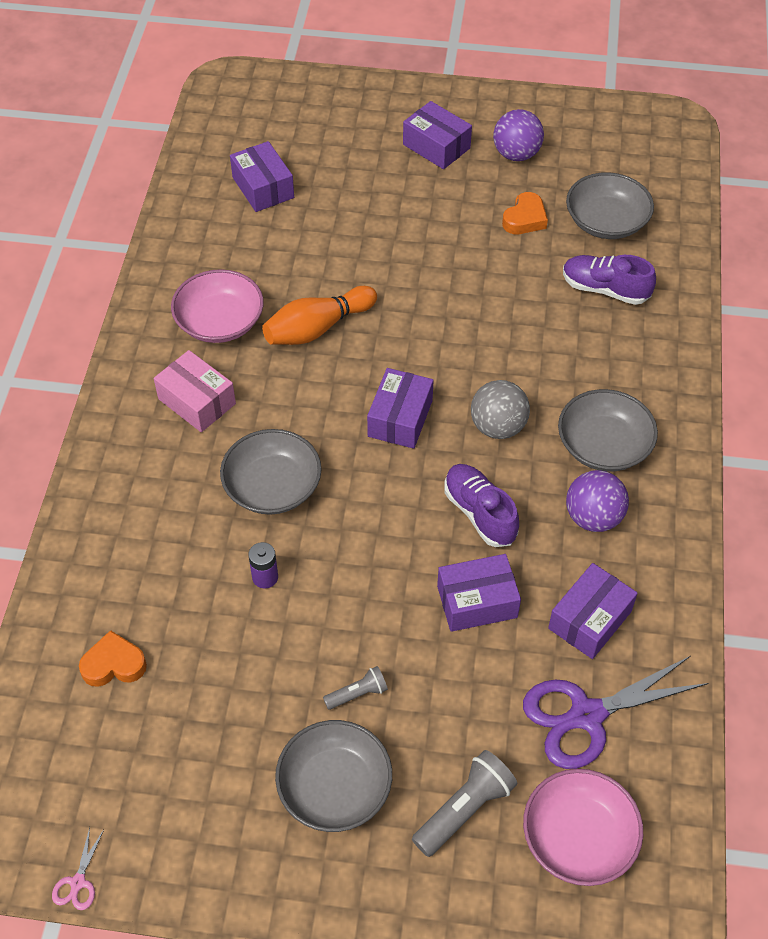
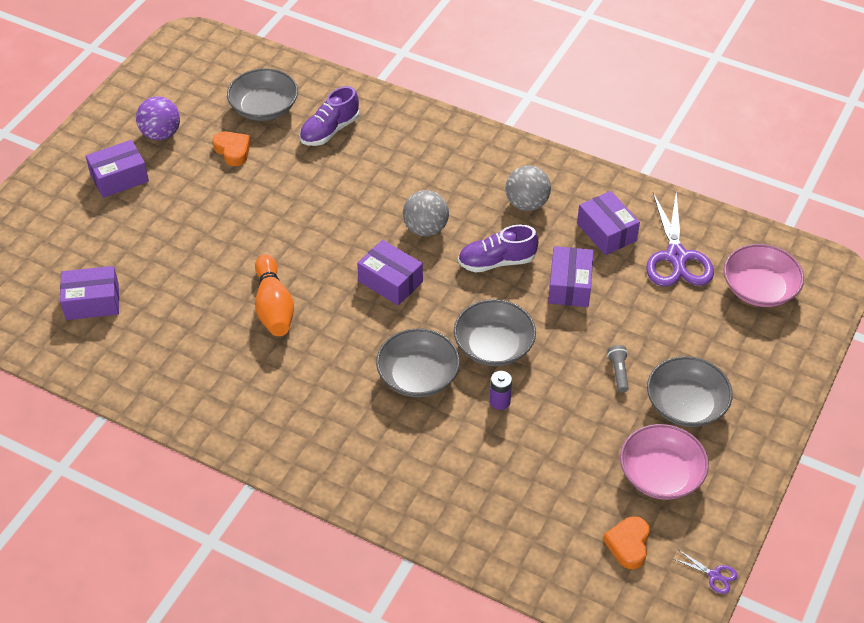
camera: 70 degrees left, 5 degrees down
pink scissors [52,827,104,910] -> purple scissors [674,550,737,594]
orange heart [79,630,147,687] -> orange heart moved to [603,516,650,569]
pink box [154,350,236,432] -> none
pink bowl [171,269,264,343] -> pink bowl moved to [620,424,709,500]
grey flashlight [412,750,517,857] -> none
grey bowl [558,389,658,472] -> grey bowl moved to [454,299,536,366]
purple ball [566,470,629,532] -> grey ball [505,165,551,211]

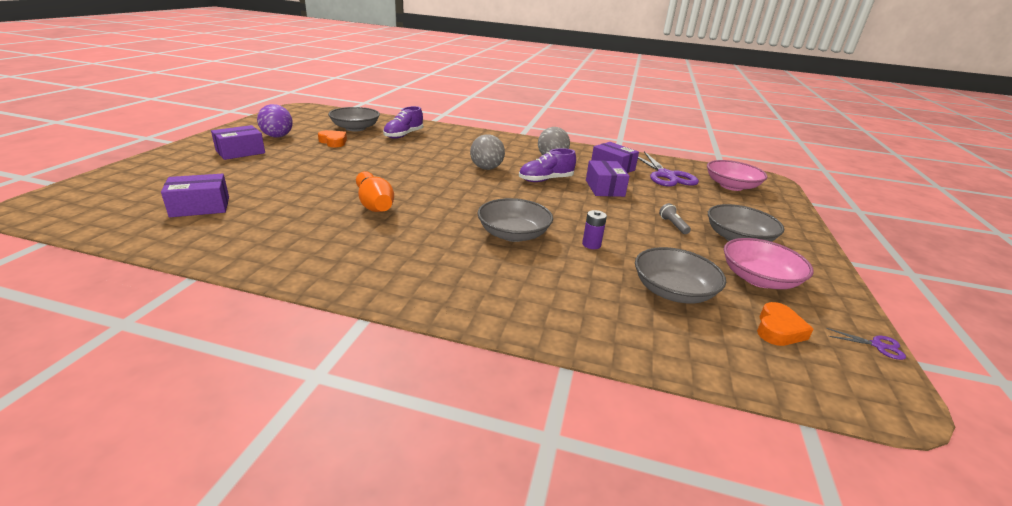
camera: 15 degrees left, 20 degrees down
purple box [357,240,423,305] -> none
grey bowl [454,299,536,366] -> grey bowl moved to [635,247,726,303]
orange heart [603,516,650,569] -> orange heart turned 150 degrees counterclockwise [757,302,814,346]

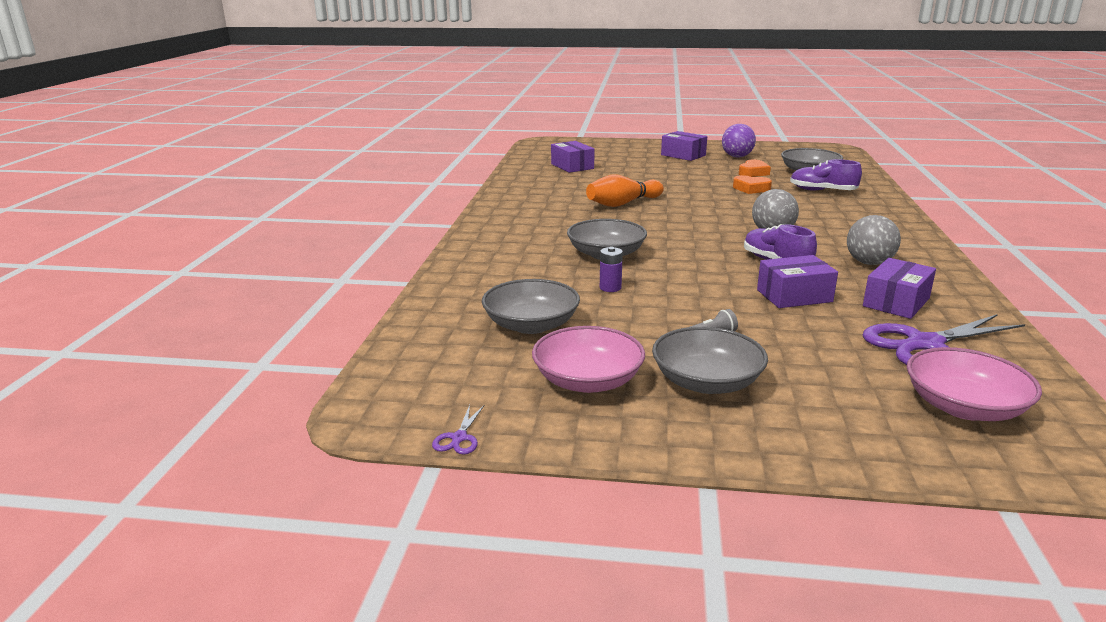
camera: 85 degrees right, 5 degrees down
orange heart [757,302,814,346] -> orange heart moved to [733,175,772,194]

